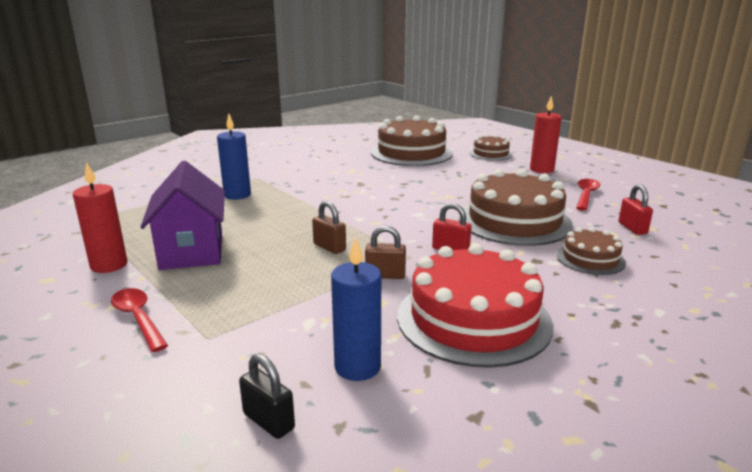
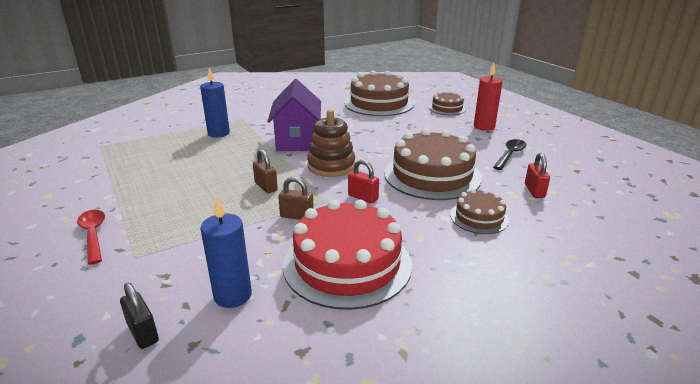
camera: 10 degrees right, 5 degrees up
red candle [73,162,127,273] -> none
purple house [140,161,225,270] -> purple house moved to [267,79,321,151]
red spoon [576,179,601,211] -> black spoon [493,139,527,170]
none -> brown stacking toy [307,110,356,177]

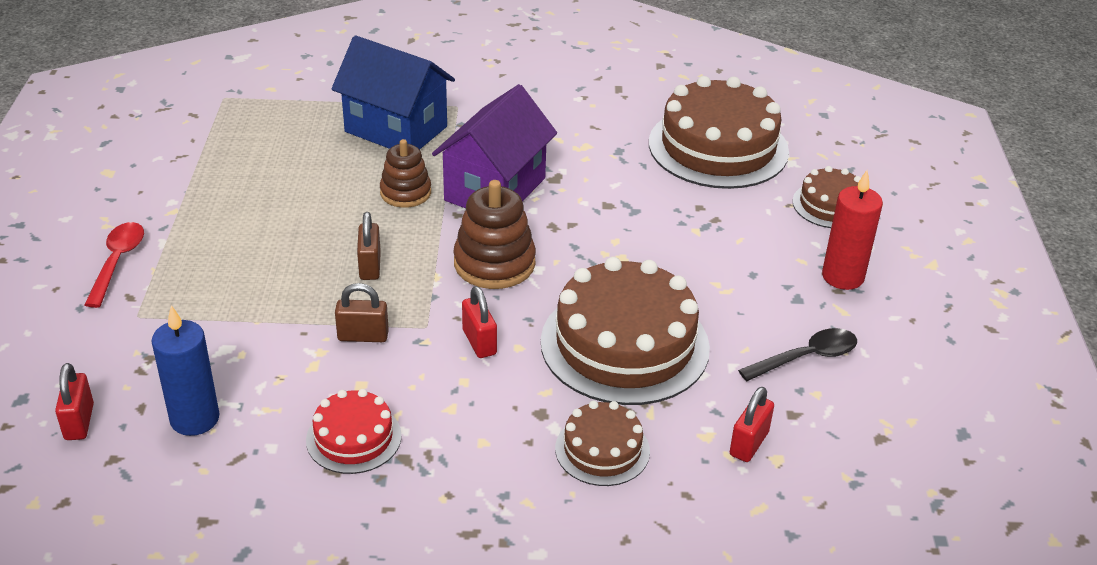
camera: 30 degrees right, 10 degrees up
black padlock [120,283,159,349] -> red padlock [55,363,94,440]
blue candle [200,68,230,138] -> blue house [331,35,455,149]
brown padlock [278,177,314,220] -> brown padlock turned 45 degrees counterclockwise [335,283,389,342]
red cake [283,200,412,310] -> red cake [306,389,402,474], size x0.51
none -> brown stacking toy [380,139,431,208]

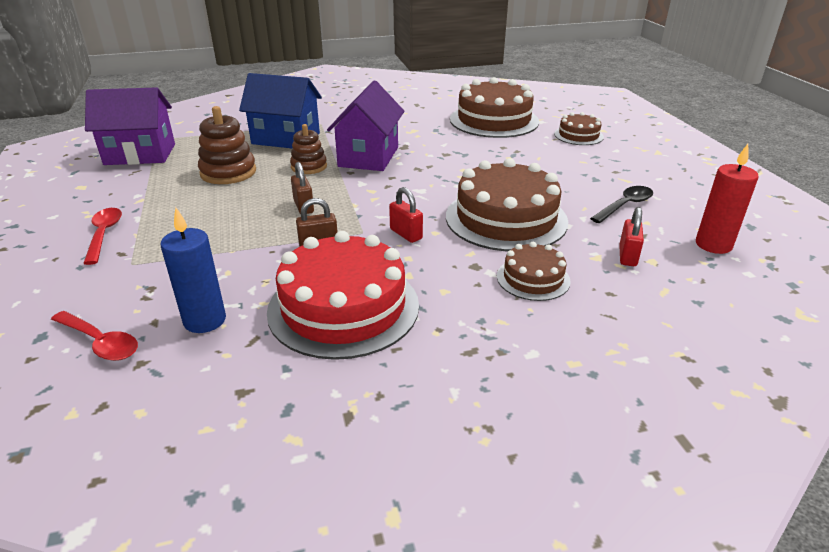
camera: 15 degrees left, 5 degrees down
red padlock [55,363,94,440] -> red spoon [51,311,138,361]
red cake [306,389,402,474] -> red cake [267,231,419,360], size x1.94
brown stacking toy [454,180,536,289] -> brown stacking toy moved to [198,106,256,184]
red candle [822,170,883,290] -> red candle moved to [696,144,759,254]
none -> purple house [85,87,175,165]

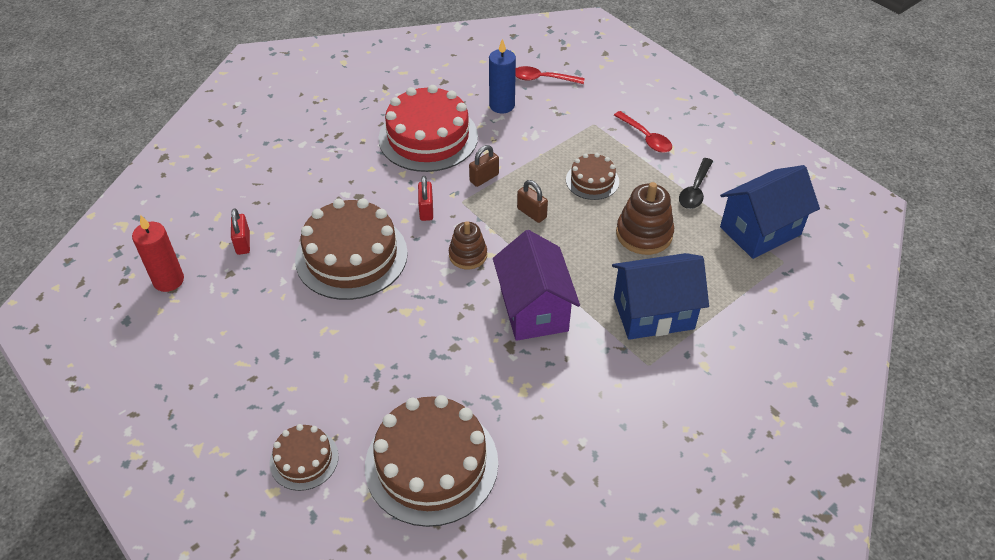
camera: 155 degrees right, 15 degrees up
purple house [85,87,175,165] -> blue house [720,165,820,259]
brown stacking toy [290,124,327,174] -> brown stacking toy moved to [449,221,487,269]
red padlock [389,187,423,243] -> red padlock turned 60 degrees clockwise [418,176,433,221]
brown cake [497,242,571,301] -> brown cake moved to [566,153,619,200]
black spoon [590,186,653,223] -> black spoon moved to [679,158,713,209]

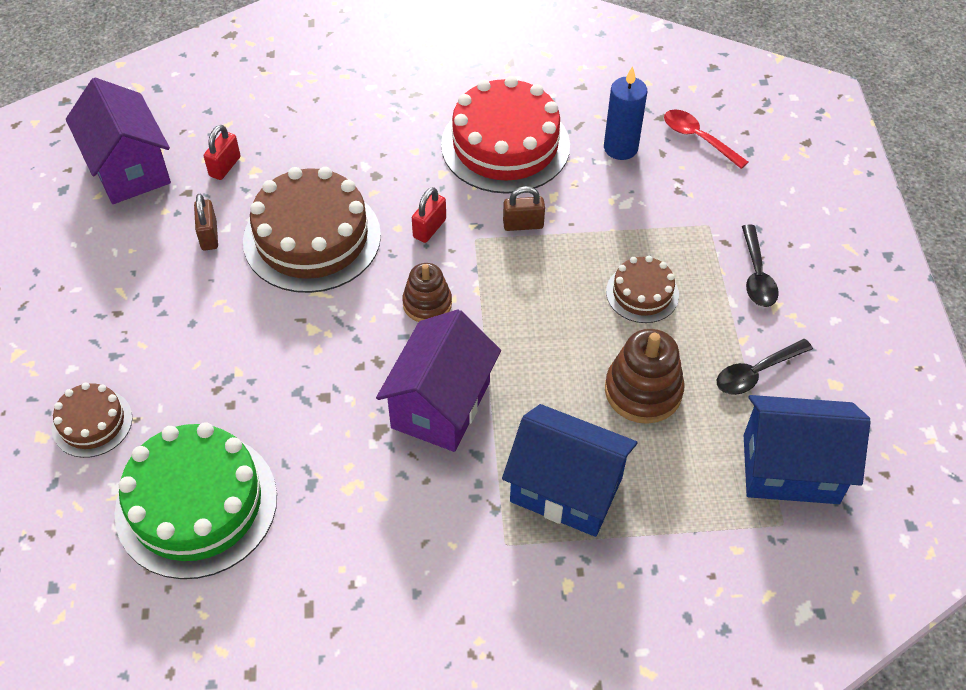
camera: 35 degrees right, 5 degrees up
red candle [132,215,184,292] -> purple house [66,78,171,204]
brown cake [365,395,498,527] -> green cake [114,422,277,579]
brown padlock [517,180,548,223] -> brown padlock moved to [194,194,218,251]
red spoon [614,111,672,153] -> black spoon [742,225,779,307]

